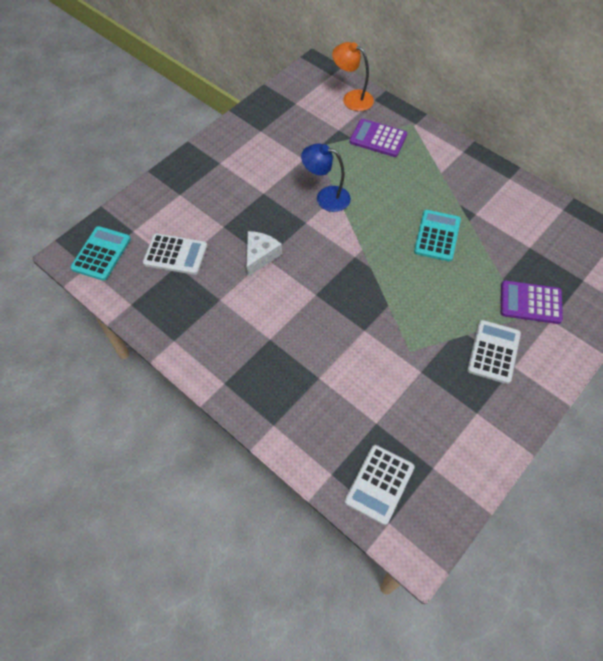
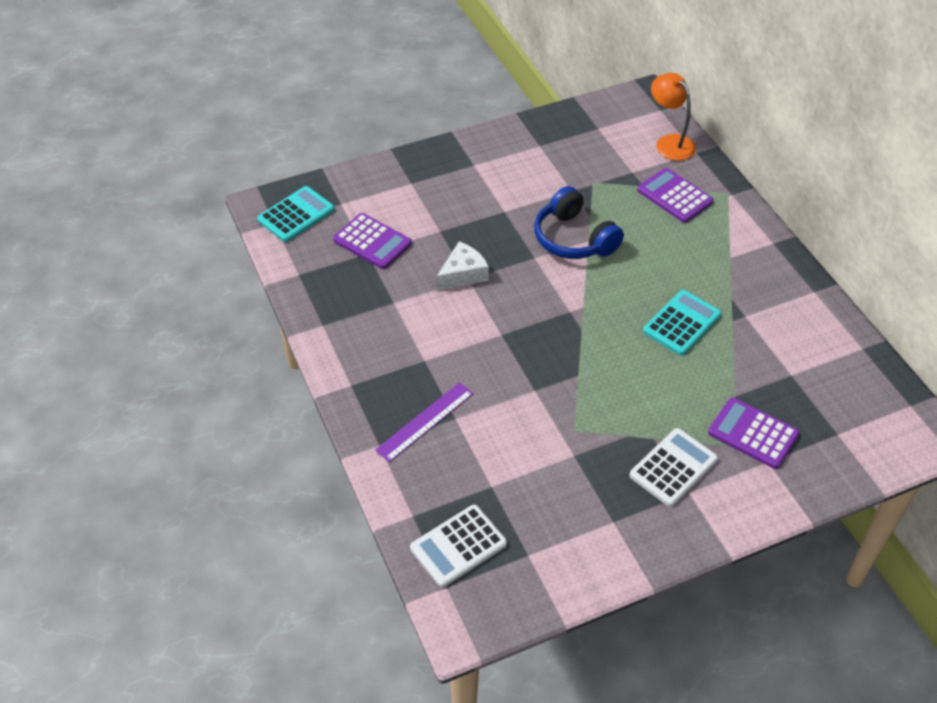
camera: 25 degrees right, 10 degrees down
white calculator [143,233,208,275] -> purple calculator [333,213,412,269]
blue lamp [301,143,351,212] -> blue headphones [534,186,624,259]
none -> purple ruler [375,382,474,462]

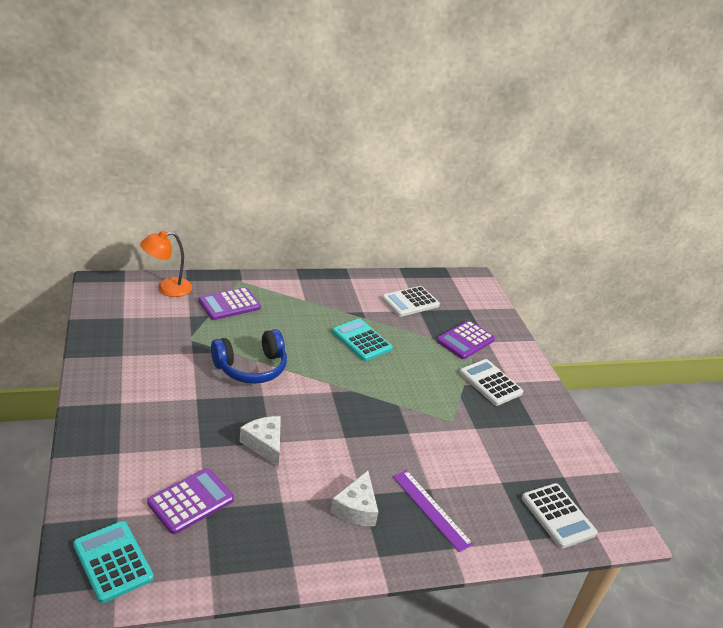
camera: 85 degrees left, 15 degrees down
none -> white cheese [331,471,378,526]
none -> white calculator [382,286,440,317]

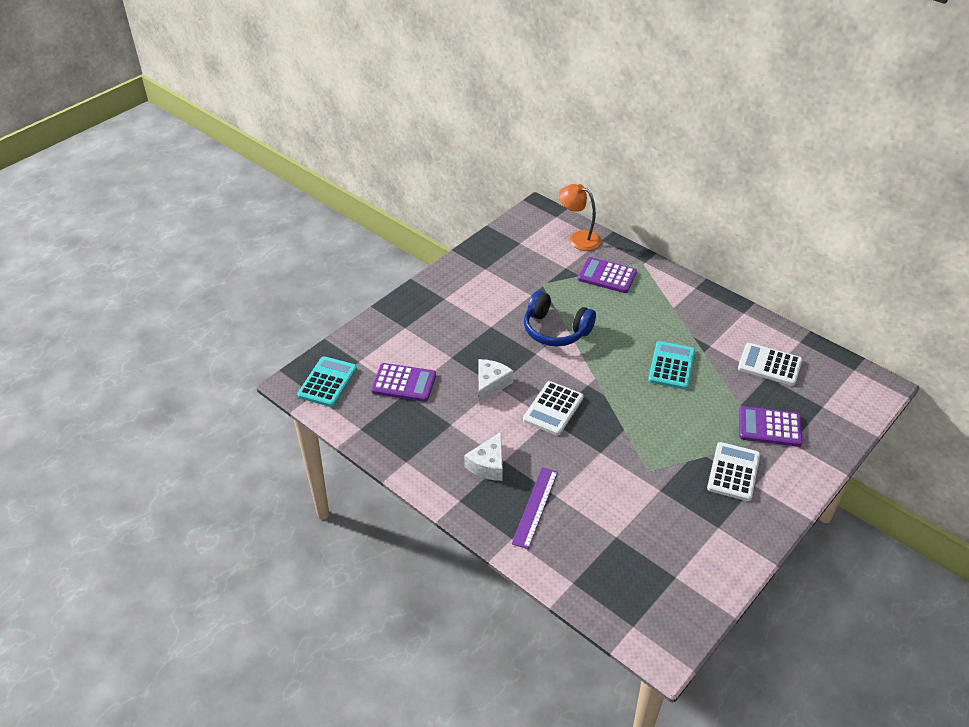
camera: 60 degrees right, 10 degrees up
white cheese [331,471,378,526] -> white cheese turned 45 degrees counterclockwise [464,432,503,481]
white calculator [522,483,598,549] -> white calculator moved to [523,381,584,436]

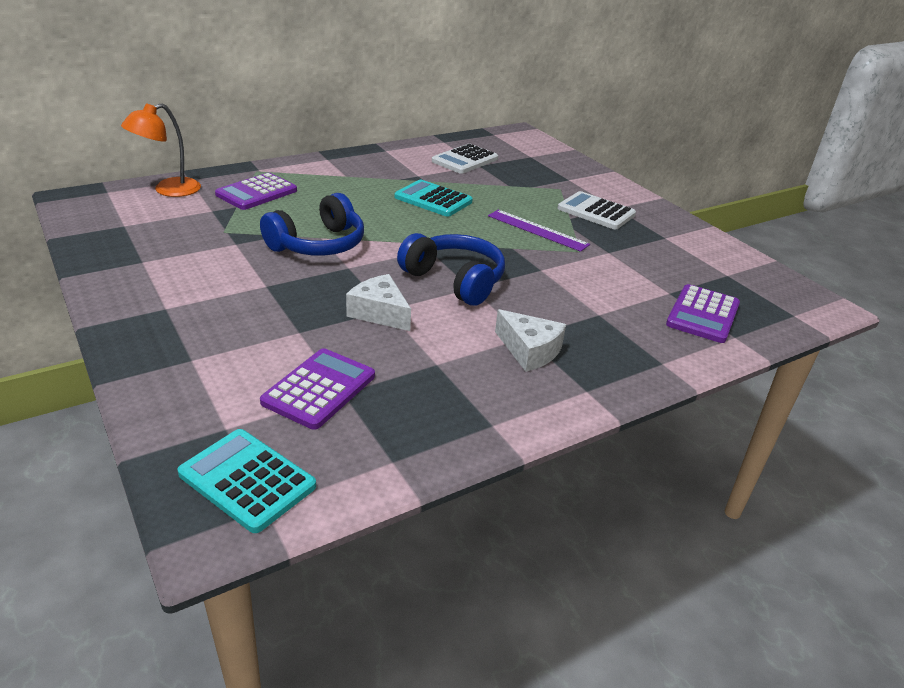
camera: 75 degrees left, 10 degrees down
purple ruler [512,467,558,549] -> purple ruler moved to [488,210,590,252]
white calculator [523,381,584,436] -> blue headphones [397,233,505,305]
purple calculator [739,406,803,447] -> purple calculator moved to [666,284,740,343]

